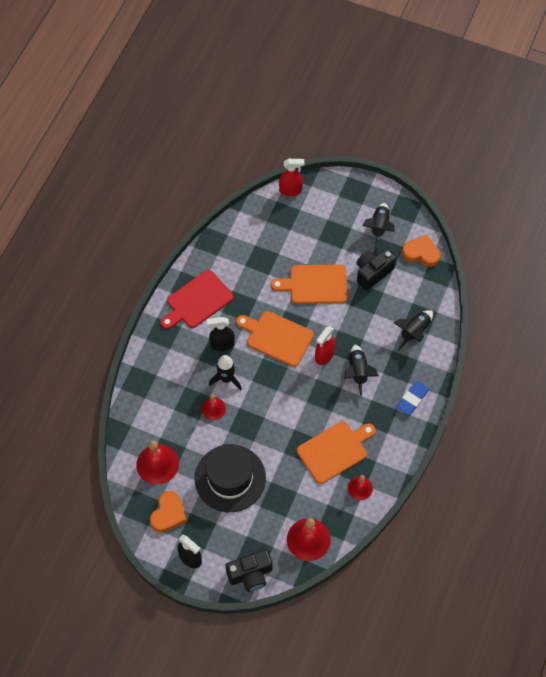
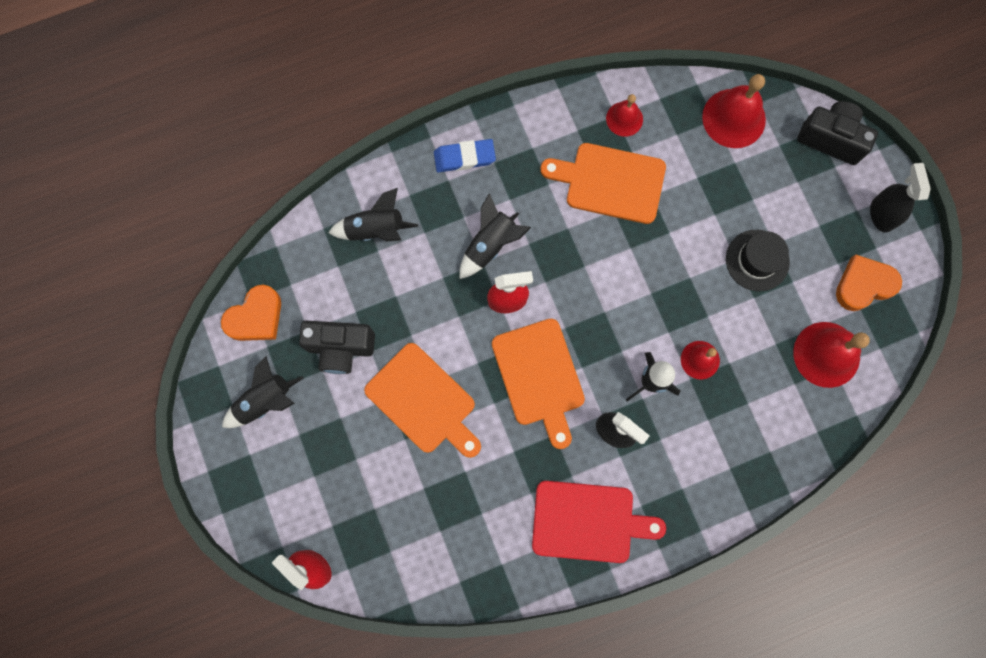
camera: 135 degrees left, 15 degrees up
black hat [195,444,266,512] -> black hat [726,230,790,291], size x0.59
orange heart [402,234,441,267] -> orange heart turned 105 degrees counterclockwise [221,285,281,341]

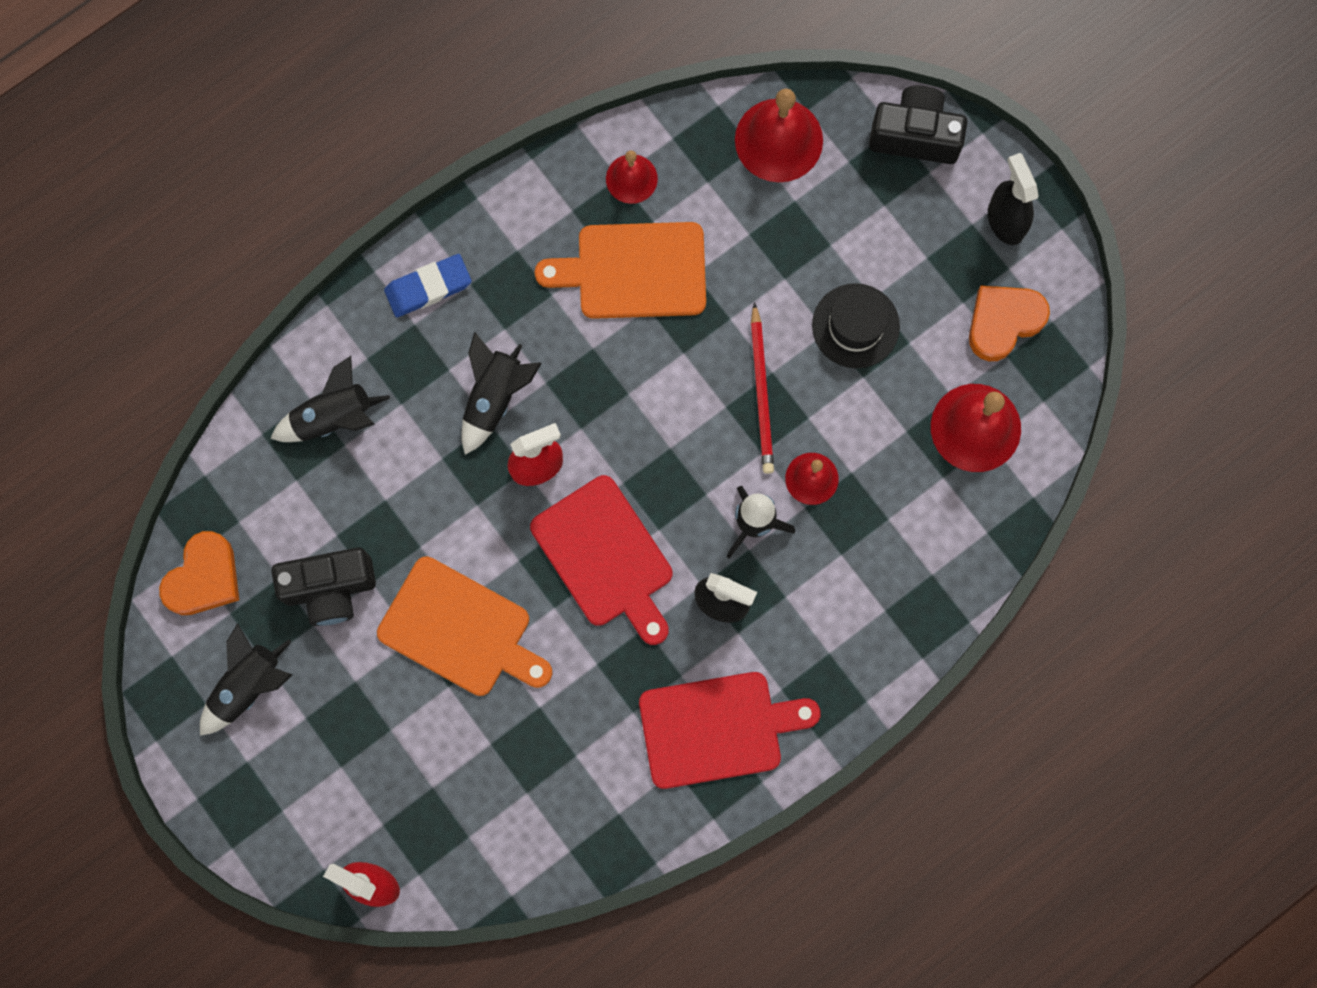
camera: 15 degrees left, 0 degrees up
orange cutting board [492,319,585,449] -> red cutting board [530,475,672,645]
none -> red pencil [751,302,774,474]

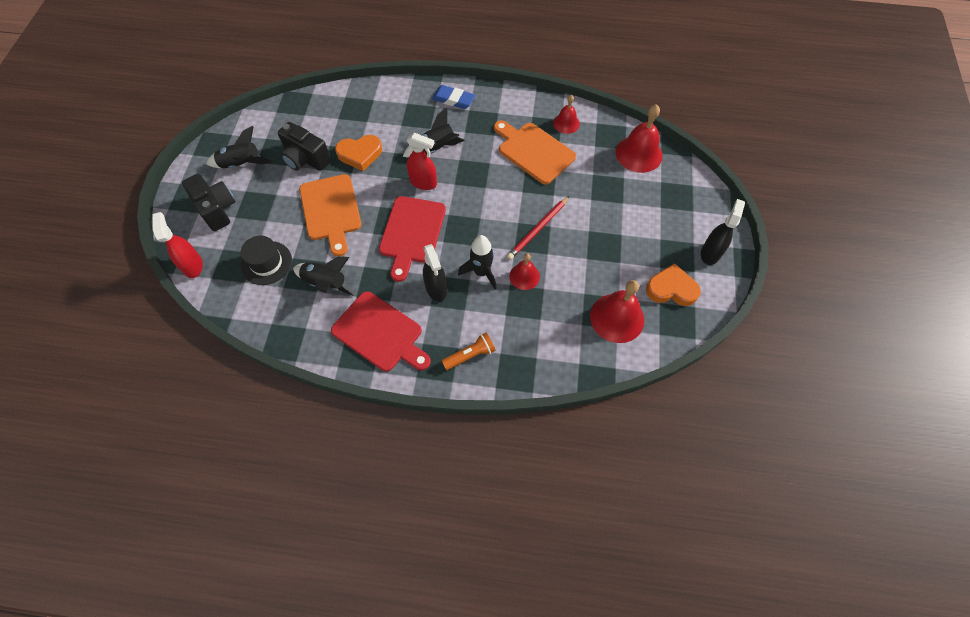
camera: 45 degrees right, 15 degrees down
orange heart [159,531,239,615] -> orange heart moved to [335,135,382,171]
black rocket [270,356,390,442] -> black rocket moved to [293,256,356,296]
black hat [812,283,900,368] -> black hat moved to [241,236,292,285]
black camera [869,85,967,164] -> black camera moved to [182,174,236,231]
none -> orange flashlight [442,333,496,370]

